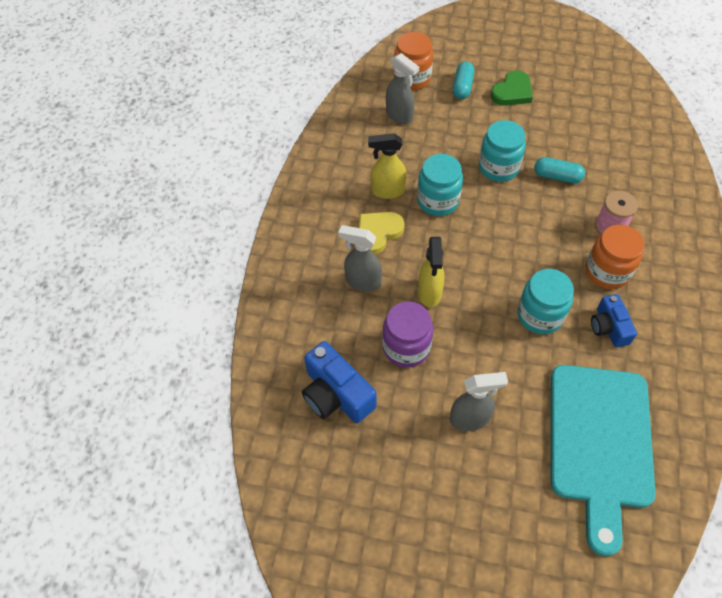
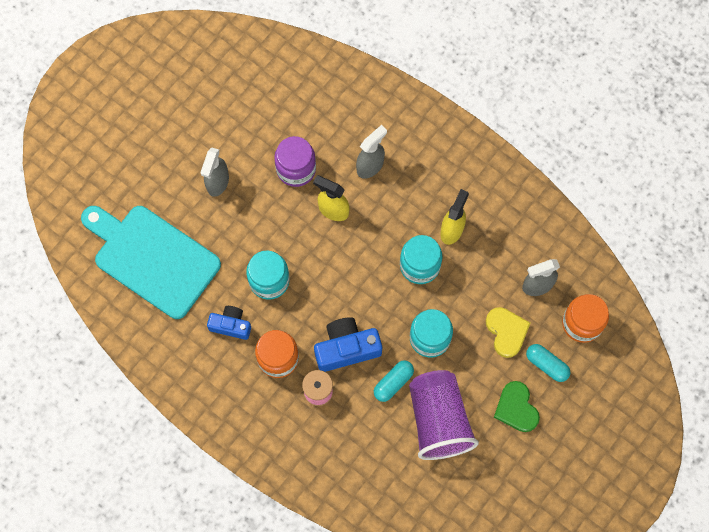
camera: 115 degrees right, 15 degrees up
blue camera [302,341,376,423] -> blue camera moved to [314,317,382,372]
yellow heart [359,212,404,254] -> yellow heart moved to [486,307,530,358]
none -> purple cup [409,370,479,460]

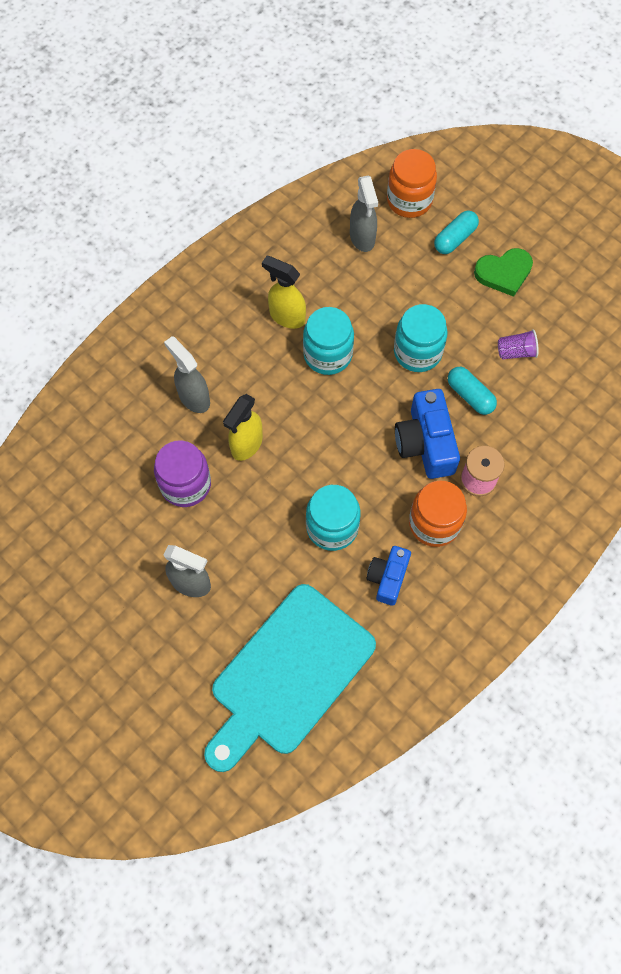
camera: 85 degrees left, 5 degrees down
purple cup [409,370,479,460] -> purple cup [498,329,538,360], size x0.40
yellow heart [486,307,530,358] -> none

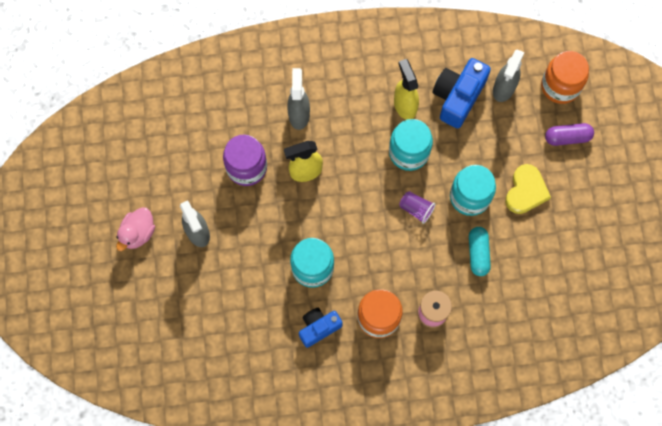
camera: 40 degrees right, 5 degrees up
turquoise cutting board [204,584,376,772] -> none
blue camera [395,389,460,479] -> blue camera moved to [433,58,491,129]
turquoise capsule [434,211,479,254] -> purple capsule [545,123,594,146]
green heart [474,248,533,297] -> none
purple cup [498,329,538,360] -> purple cup moved to [399,191,436,224]
none -> pink duck [116,207,155,251]
none -> yellow heart [505,164,551,214]

